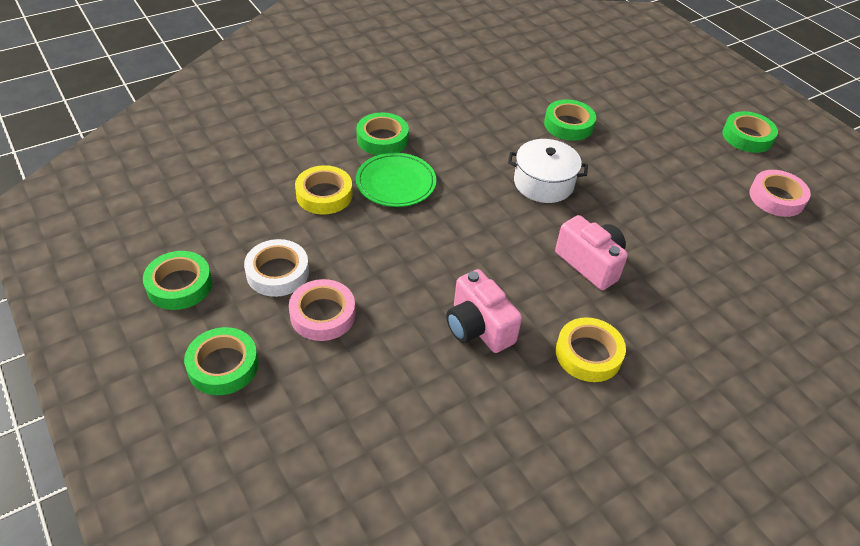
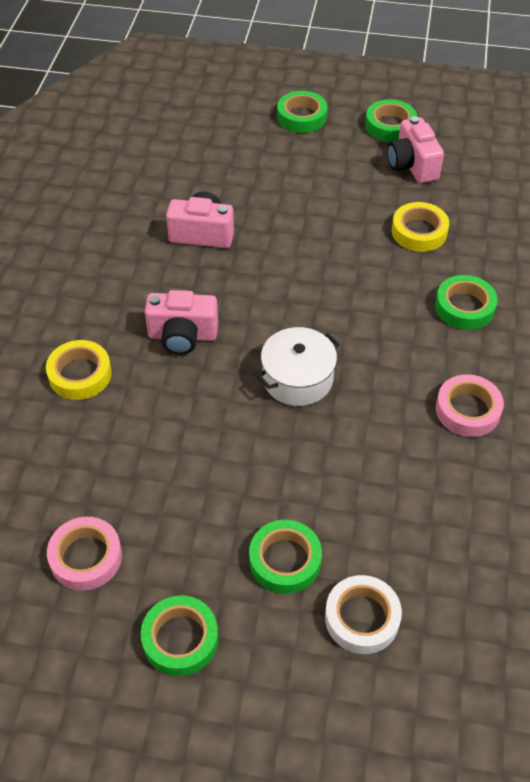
camera: 135 degrees right, 5 degrees up
white tape [244,239,309,297] -> white tape moved to [325,575,402,654]
pink tape [289,279,355,341] -> pink tape moved to [436,374,504,437]
green plate [356,153,436,207] -> none
green tape [544,99,596,141] -> green tape moved to [249,520,322,594]
yellow tape [556,317,626,382] -> yellow tape moved to [46,340,112,400]
none -> pink camera [387,116,444,183]

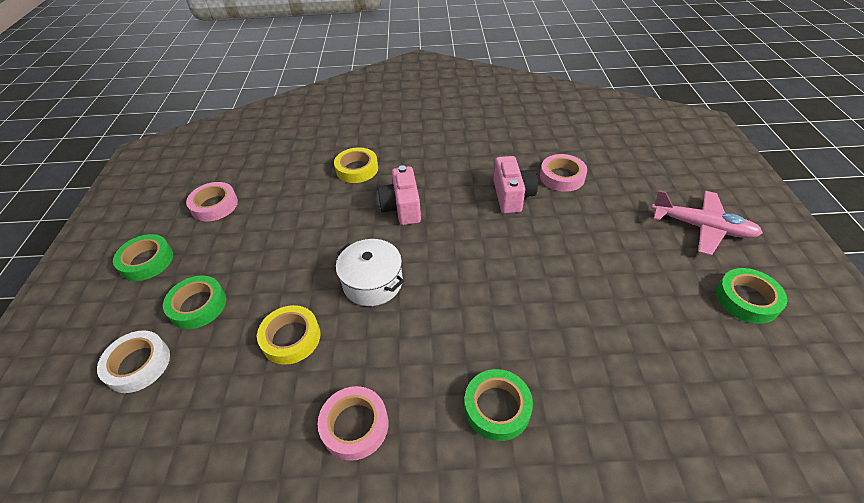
camera: 80 degrees right, 5 degrees down
green tape [277,91,327,133] -> pink plane [651,190,763,256]
pink camera [387,116,444,183] -> none
yellow tape [392,202,449,252] -> yellow tape moved to [257,305,321,365]
none -> pink tape [540,154,587,192]

